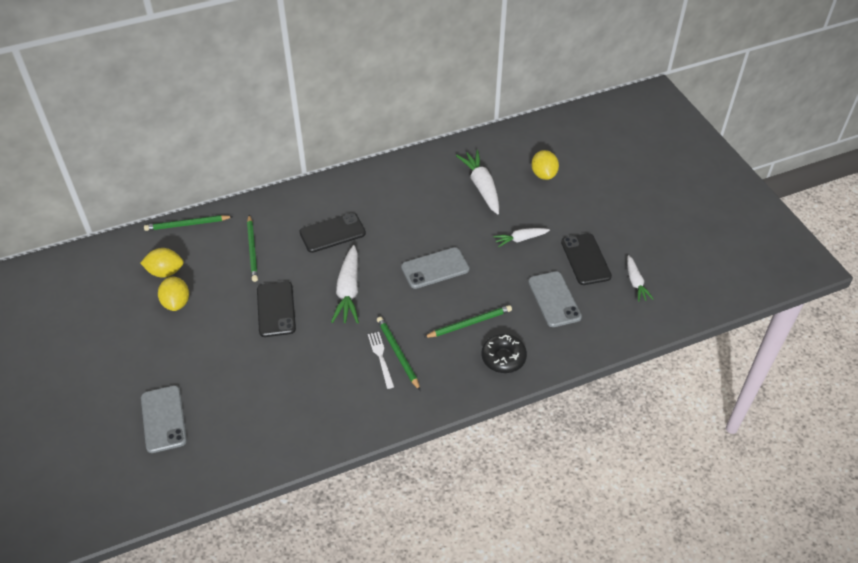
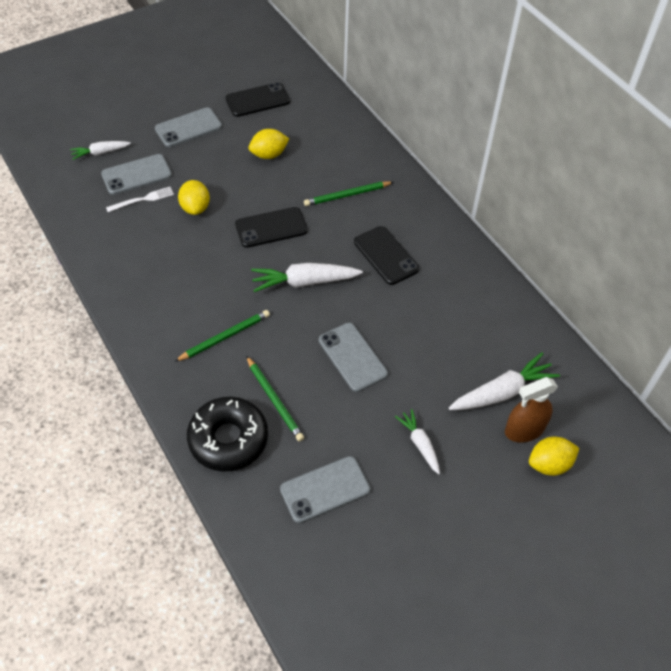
camera: 80 degrees right, 5 degrees up
yellow lemon [140,248,184,278] -> yellow lemon moved to [178,180,210,215]
green pencil [144,215,234,231] -> none
white fork [368,332,394,389] -> white fork moved to [106,187,174,212]
black donut [481,334,527,373] -> black donut [187,397,268,472], size x1.50
black phone [561,233,612,285] -> black phone moved to [226,82,290,117]
white carrot [627,255,654,302] -> white carrot moved to [70,141,131,160]
none -> grey phone [155,107,222,147]
none -> brown spray bottle [505,377,558,442]

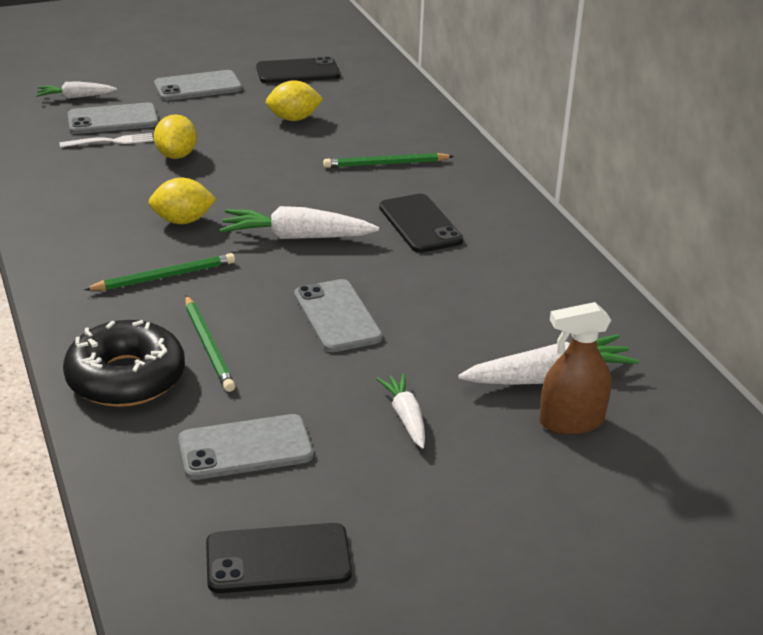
camera: 10 degrees right, 20 degrees down
black phone [235,207,308,248] -> black phone moved to [206,523,352,593]
yellow lemon [529,437,579,476] -> yellow lemon moved to [148,178,216,224]

